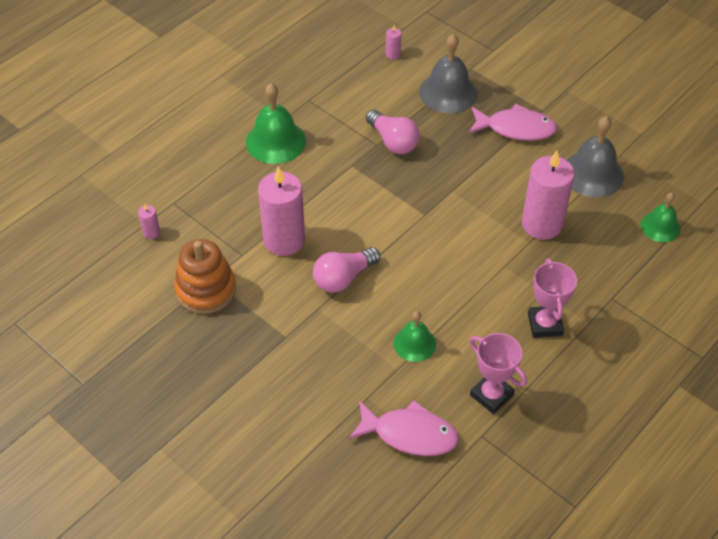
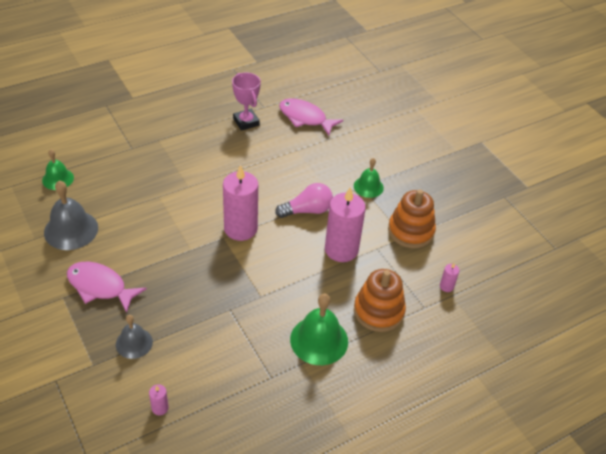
camera: 165 degrees left, 5 degrees down
pink light bulb [366,110,420,154] -> none
green bell [394,311,436,362] -> green bell moved to [354,158,384,198]
grey bell [419,34,477,113] -> grey bell [116,315,153,359], size x0.62
pink candle [522,151,575,240] -> pink candle moved to [223,165,258,241]
pink trophy [528,258,577,338] -> none
none -> orange stacking toy [354,269,406,332]

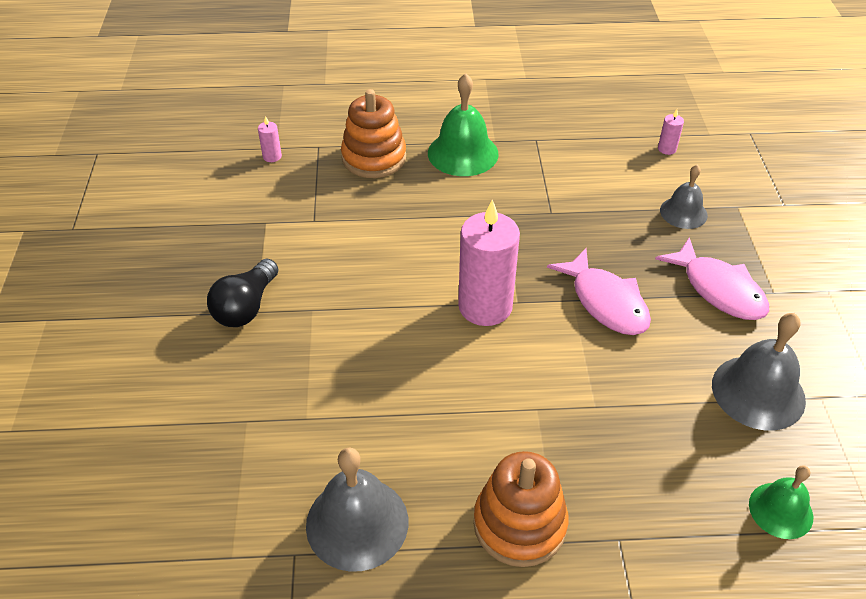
camera: 150 degrees left, 0 degrees up
pink trophy [232,72,261,131] -> grey bell [306,448,408,572]
pink light bulb [275,183,333,218] -> none
pink fish [279,98,343,135] -> pink fish moved to [547,248,651,335]
pink candle [325,187,366,262] -> none
green bell [354,158,384,198] -> black light bulb [207,259,279,327]
orange stacking toy [388,189,436,248] -> orange stacking toy moved to [473,451,568,567]

